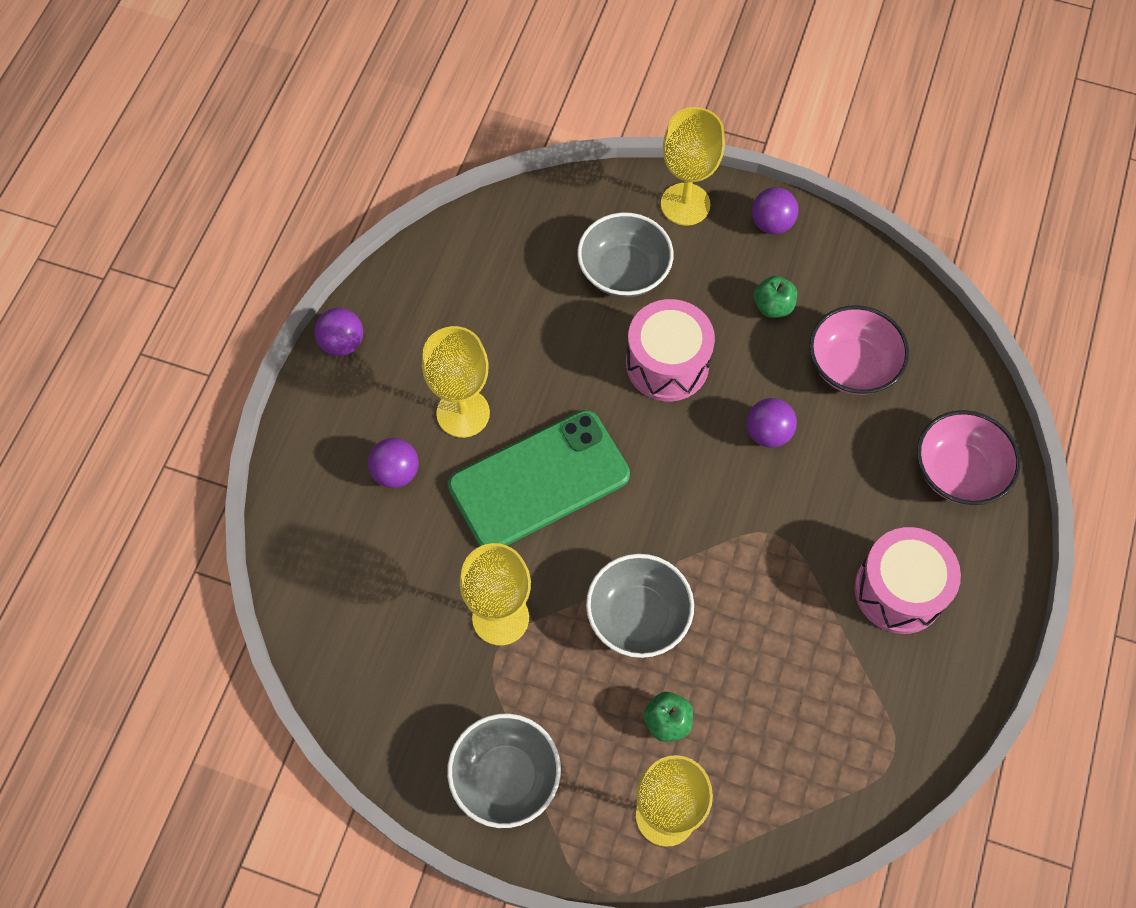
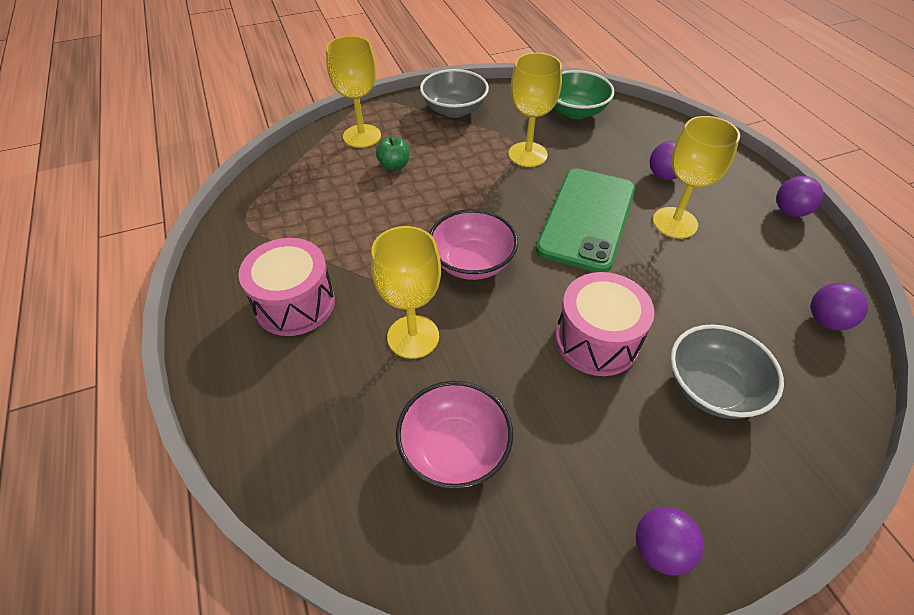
camera: 140 degrees right, 15 degrees down
grey bowl [586,554,694,658] -> none
yellow goblet [661,107,725,226] -> yellow goblet moved to [371,226,441,359]
purple ball [747,398,797,448] -> purple ball moved to [811,283,868,330]
green apple [754,276,797,318] -> none
pink bowl [917,410,1021,505] -> pink bowl moved to [429,209,518,280]
none -> green bowl [554,70,615,119]

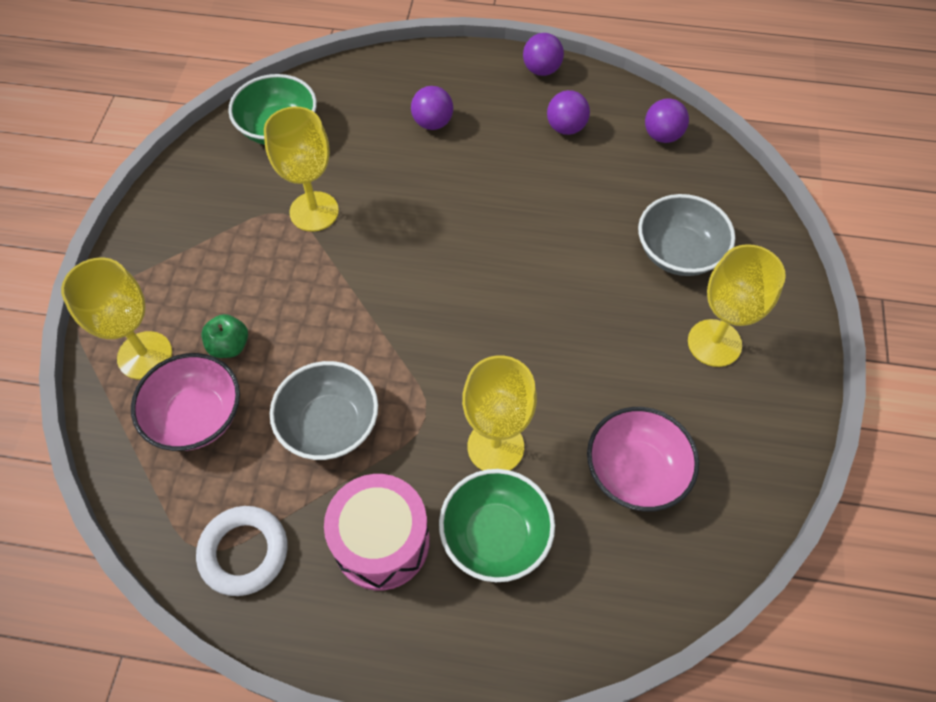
camera: 60 degrees left, 10 degrees up
grey bowl [420,69,489,118] -> grey bowl moved to [270,361,378,460]
pink bowl [429,209,518,280] -> pink bowl moved to [131,353,240,451]
green phone [536,168,635,272] -> none
pink drum [555,272,655,376] -> none
purple ball [636,507,704,575] -> purple ball moved to [547,90,590,135]
yellow goblet [653,116,740,238] -> yellow goblet moved to [688,244,786,367]
none -> white ring [196,506,288,596]
none -> green bowl [439,469,555,582]

